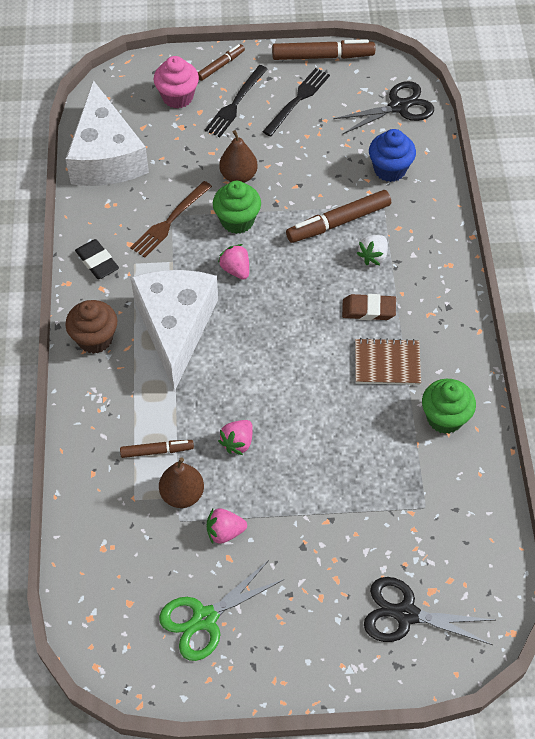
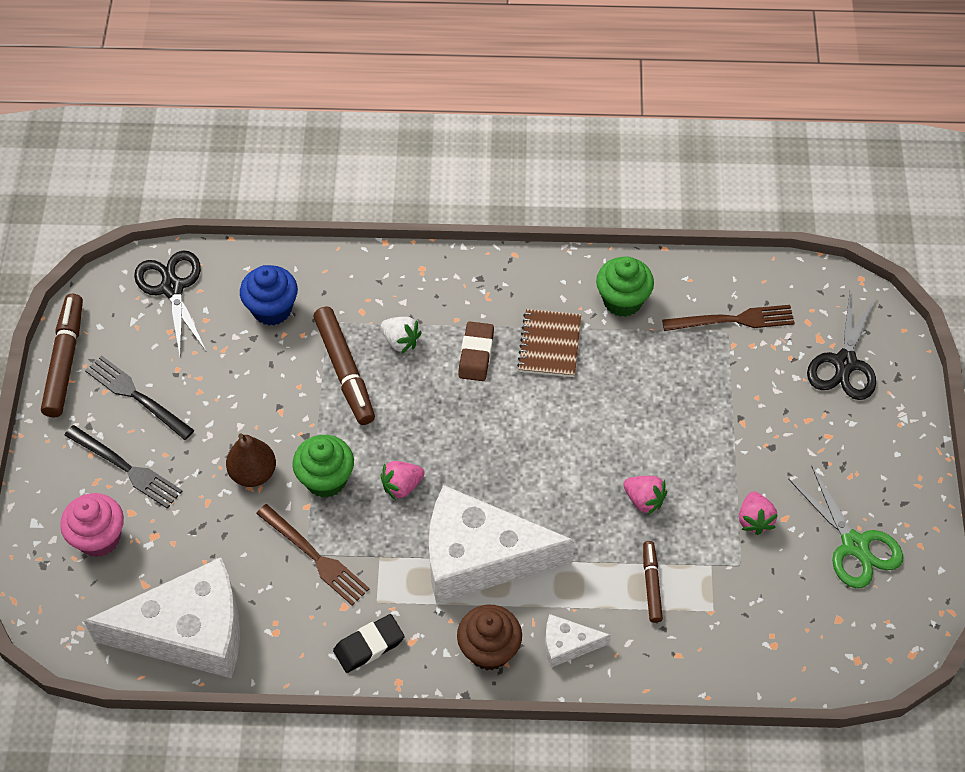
camera: 85 degrees left, 0 degrees up
brown pear [159,457,204,508] -> none
brown marker [198,44,245,81] -> none
none -> white cheese [545,614,611,668]
none -> brown fork [662,305,795,331]

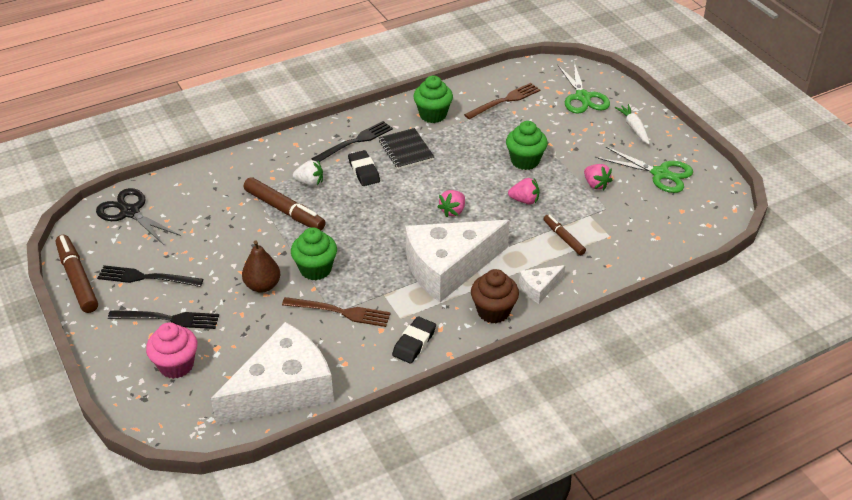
camera: 30 degrees left, 15 degrees down
blue cupcake [240,265,298,325] -> none
pink strawberry [380,461,425,501] -> pink strawberry moved to [438,190,465,217]
brown eraser [458,321,494,381] -> black eraser [348,150,380,186]
brown notebook [517,309,581,377] -> black notebook [379,128,434,169]
black scissors [807,293,876,400] -> green scissors [558,63,610,114]
none -> black fork [311,121,393,162]
none -> green cupcake [506,121,548,170]
none -> white carrot [615,104,650,144]

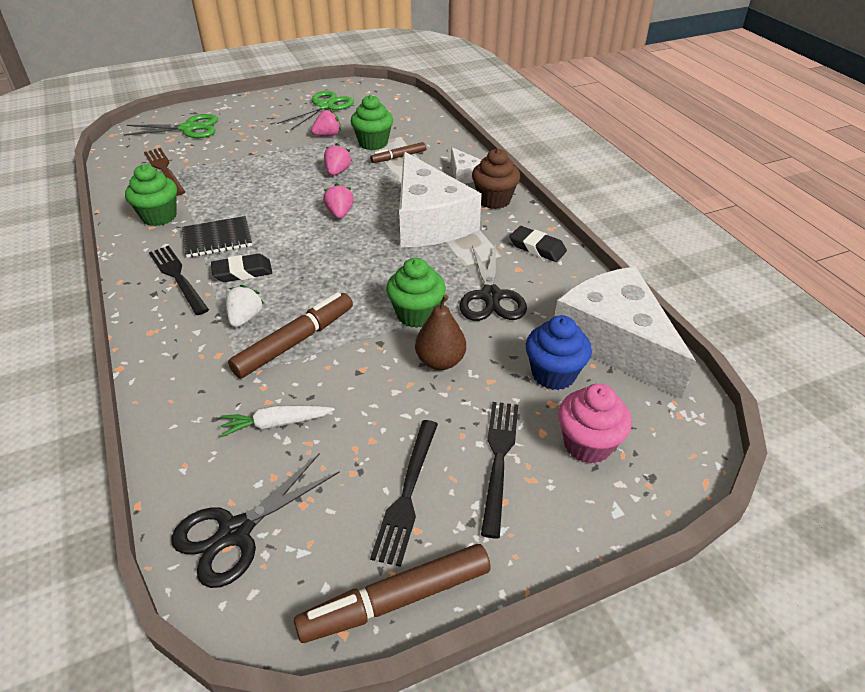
camera: 85 degrees left, 0 degrees up
brown fork [282,297,391,327] -> black scissors [459,244,527,321]
pink strawberry [438,190,465,217] -> pink strawberry turned 135 degrees counterclockwise [323,183,354,219]
green cupcake [506,121,548,170] -> green cupcake moved to [351,95,393,150]
white carrot [615,104,650,144] -> white carrot moved to [220,405,335,437]
none -> blue cupcake [526,315,592,390]

